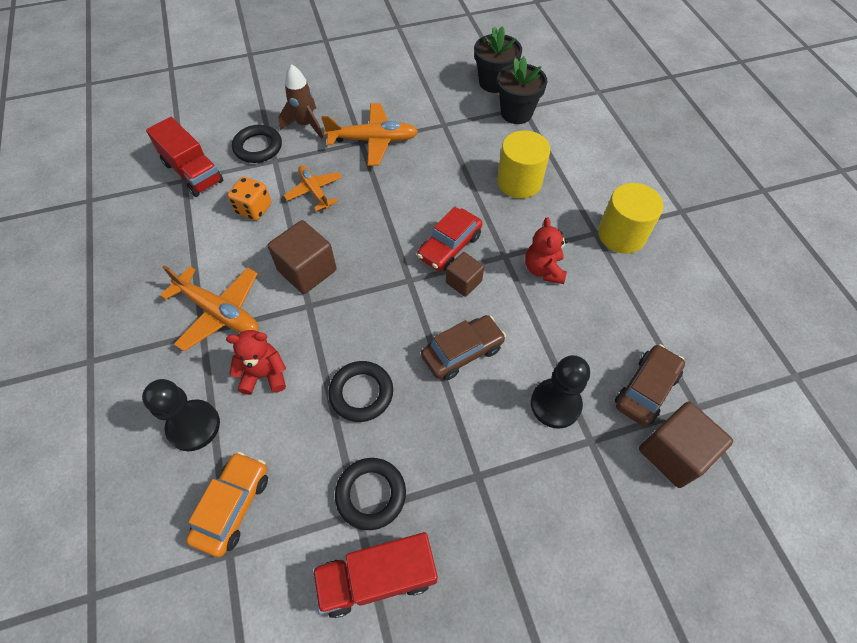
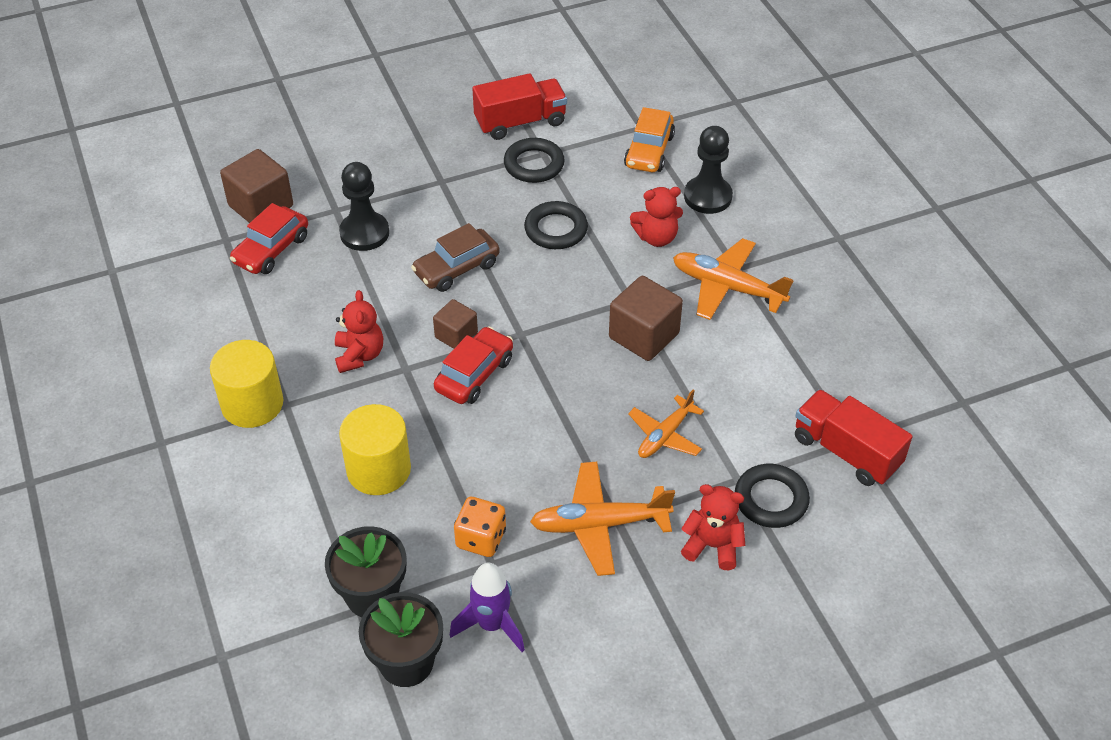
camera: 175 degrees right, 10 degrees down
orange dice [227,176,271,221] -> orange dice moved to [454,497,506,557]
brown rocket [278,64,323,139] -> red teddy bear [681,484,745,570]
orange plane [284,166,342,211] -> orange plane turned 75 degrees clockwise [628,390,704,458]
brown car [615,344,685,426] -> red car [230,203,308,274]
none -> purple rocket [450,563,525,652]

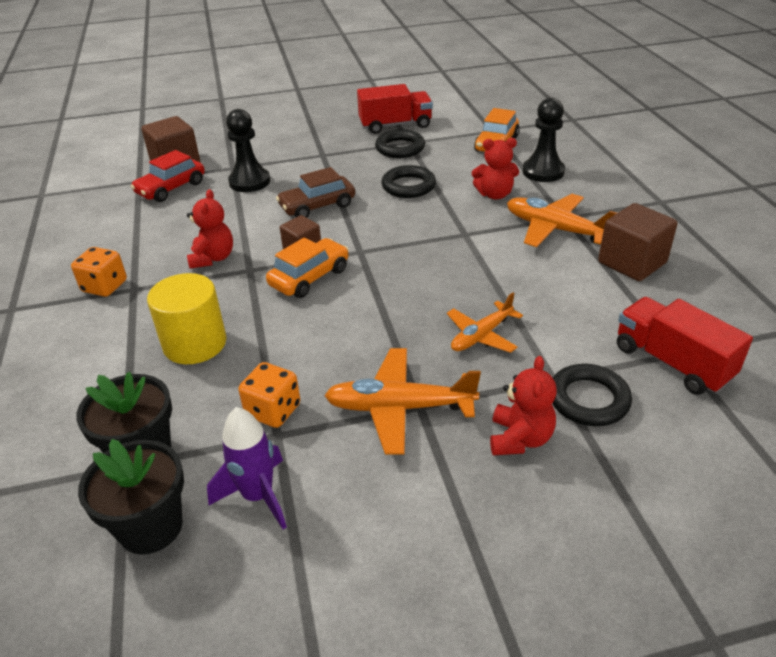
camera: 10 degrees right, 10 degrees down
yellow cylinder [210,340,283,428] -> orange dice [71,247,127,297]
red car [434,326,513,404] -> orange car [266,238,349,298]
brown cube [609,276,683,361] -> brown cube moved to [598,203,677,281]
red teddy bear [681,484,745,570] -> red teddy bear turned 75 degrees clockwise [490,356,557,456]

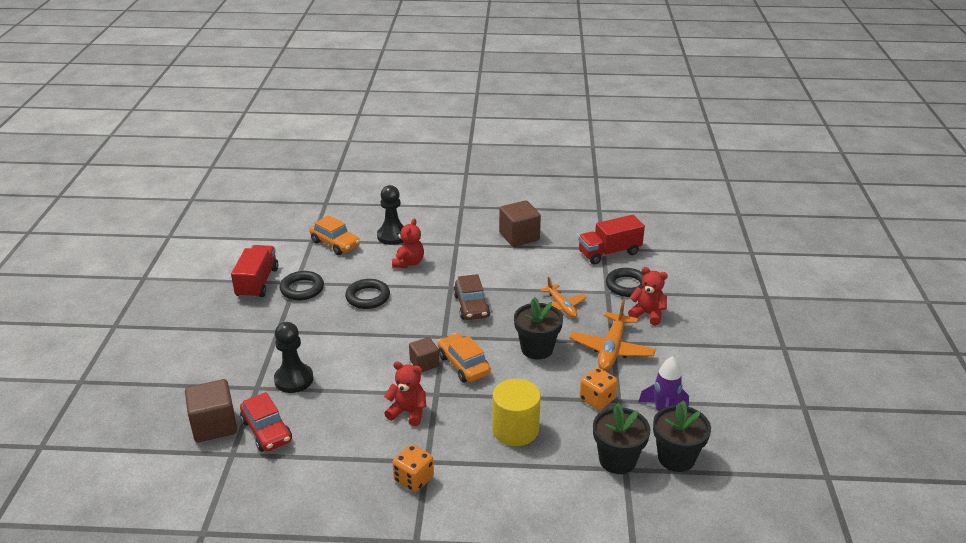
camera: 75 degrees left, 5 degrees down
brown car [276,167,355,218] -> brown car moved to [453,274,490,320]
orange plane [507,194,617,247] -> none
none -> black flower pot [514,297,563,360]

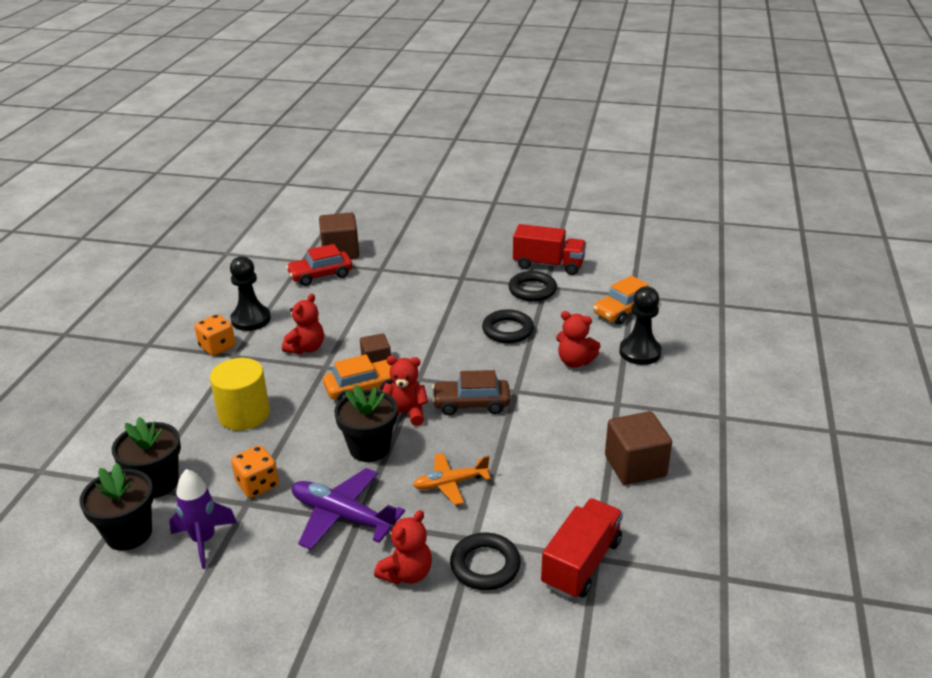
camera: 100 degrees right, 0 degrees up
black pawn [274,322,314,393] -> black pawn moved to [230,256,271,331]
orange plane [569,300,656,371] -> purple plane [292,468,405,550]
red truck [578,215,645,264] -> red truck turned 45 degrees clockwise [541,498,623,599]
none -> red teddy bear [382,356,428,426]

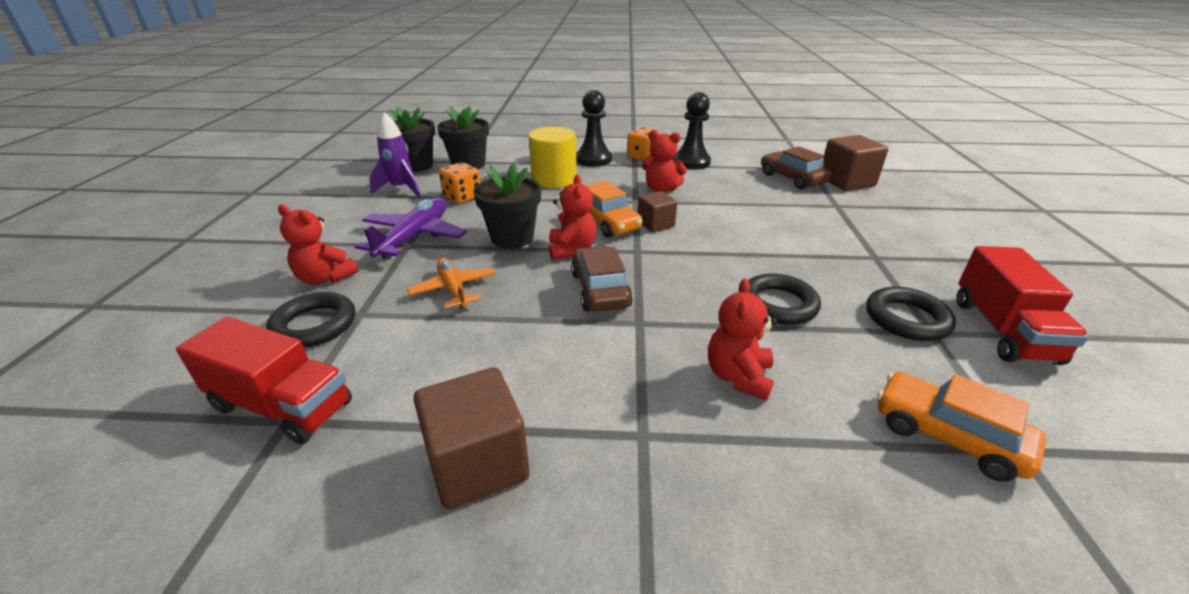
camera: 80 degrees right, 0 degrees up
red car [286,244,353,286] -> brown car [761,147,831,190]
black pawn [619,286,662,365] -> black pawn moved to [576,90,612,167]

